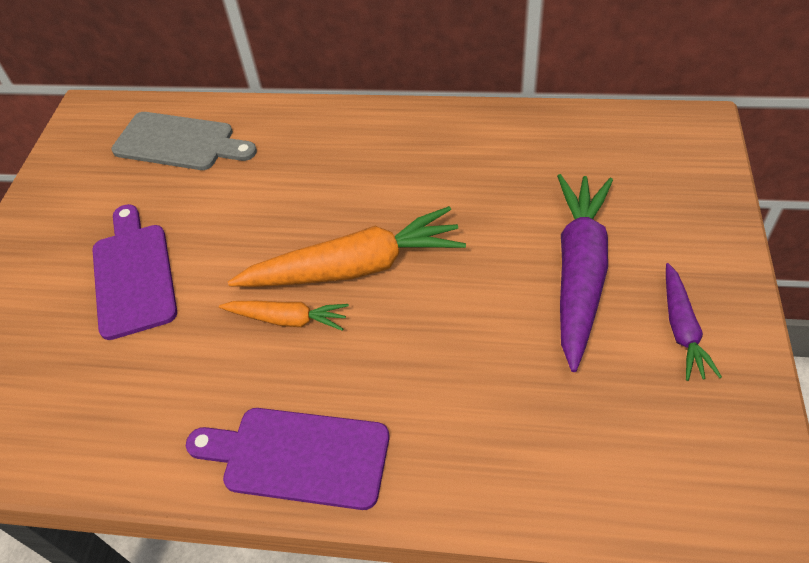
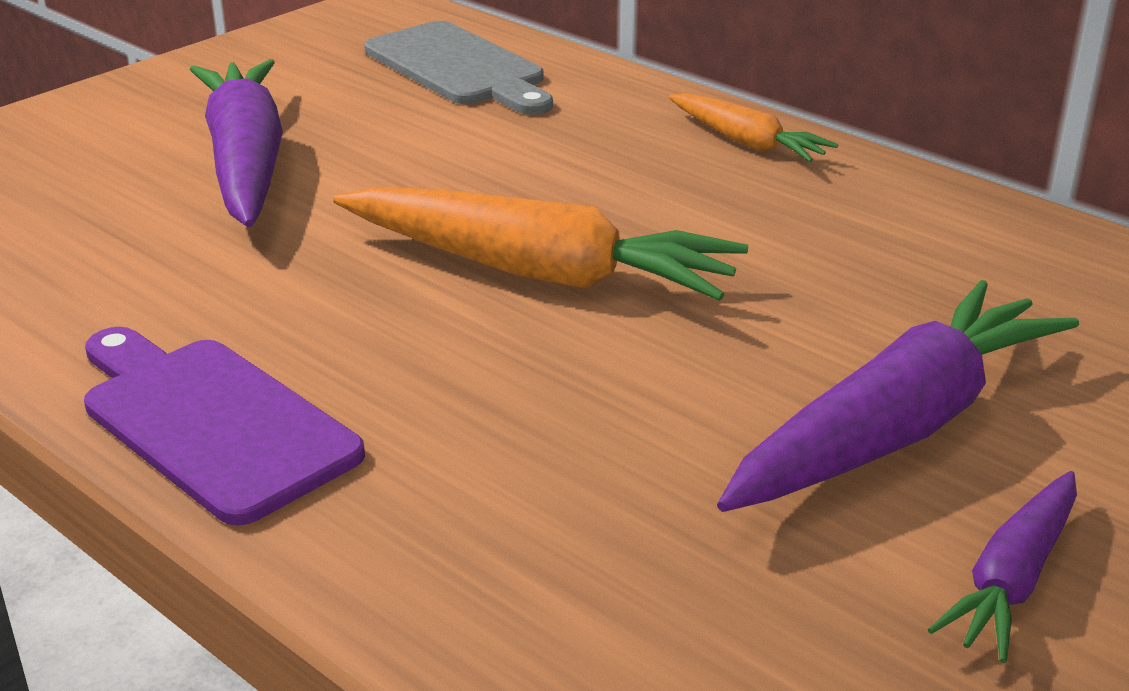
camera: 30 degrees right, 20 degrees down
purple cutting board [92,204,177,340] -> purple carrot [190,59,283,227]
orange carrot [219,301,349,331] -> orange carrot moved to [668,93,839,162]

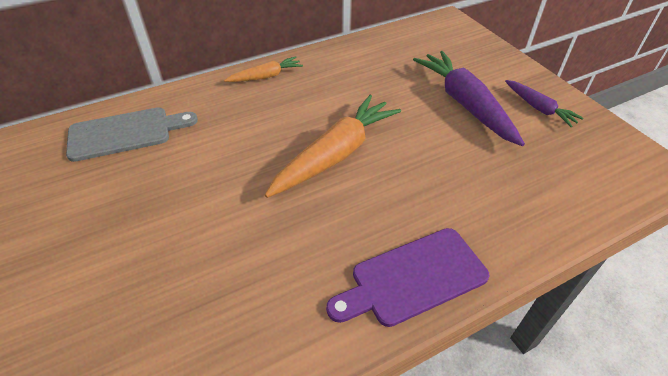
camera: 70 degrees left, 15 degrees up
purple carrot [190,59,283,227] -> none

